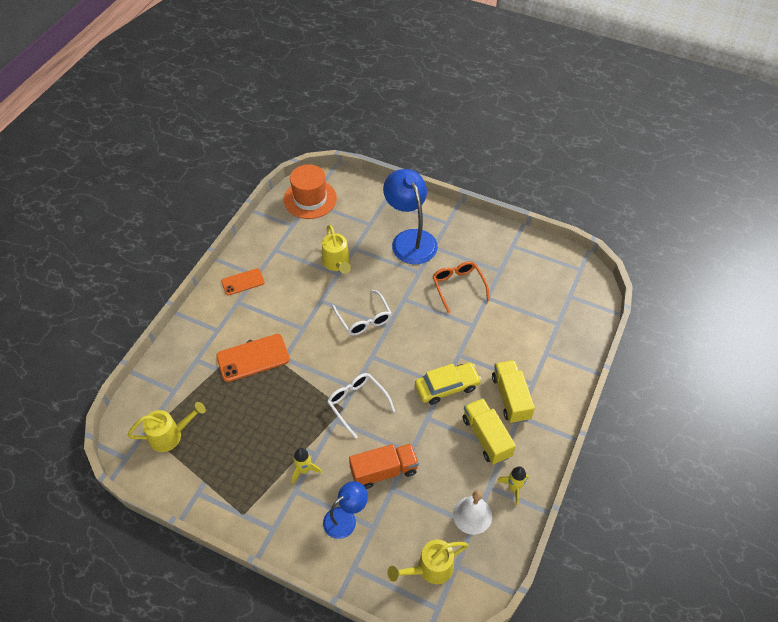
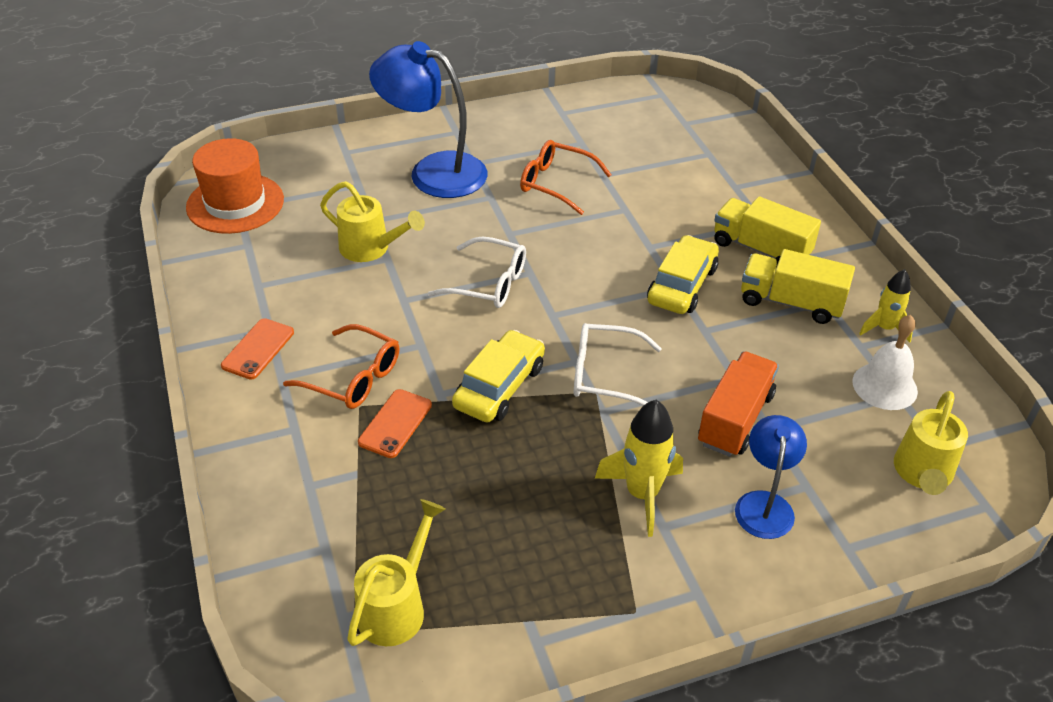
camera: 45 degrees left, 10 degrees down
orange phone [216,334,290,382] -> orange phone [358,389,432,458], size x0.63
yellow rocket [292,448,322,483] -> yellow rocket [595,400,683,537], size x1.55
none -> orange glasses [283,324,399,409]
none -> yellow car [452,330,545,423]

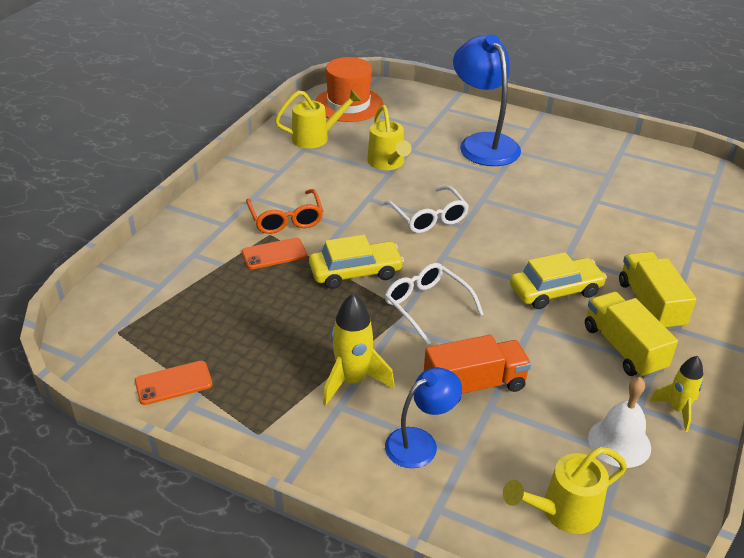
camera: 45 degrees right, 5 degrees down
orange phone [221,318,294,379] -> orange phone moved to [135,361,213,405]
yellow watering can [347,499,446,646] -> yellow watering can moved to [275,89,361,148]
orange glasses [520,140,612,215] -> none

